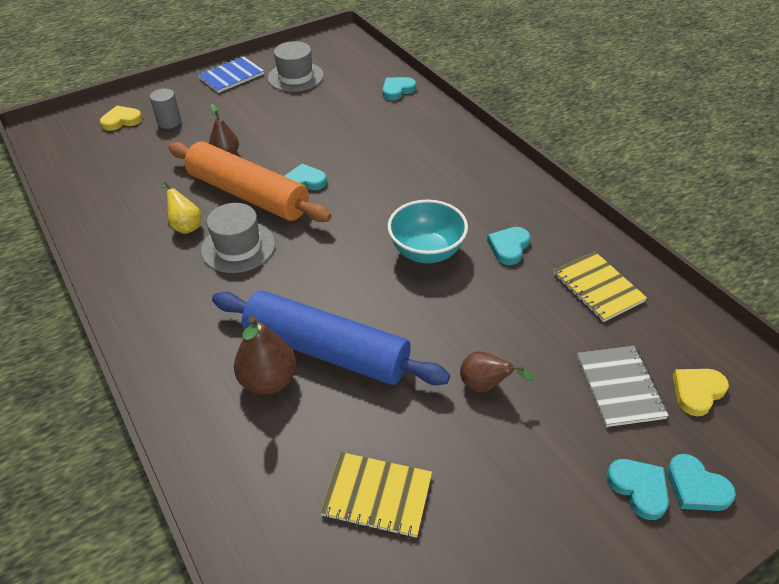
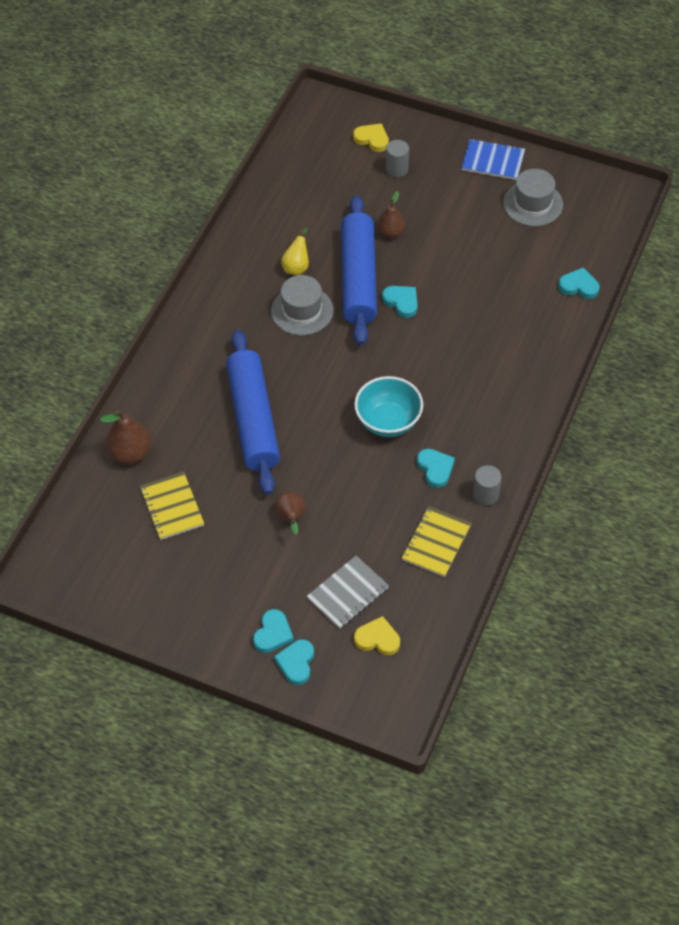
camera: 55 degrees right, 10 degrees up
orange rolling pin [168,142,332,222] -> blue rolling pin [341,195,377,345]
brown pear [234,316,296,395] -> brown pear moved to [100,410,151,464]
turquoise heart [487,227,530,265] -> turquoise heart turned 75 degrees clockwise [417,449,455,488]
none -> grey cylinder [473,465,502,505]

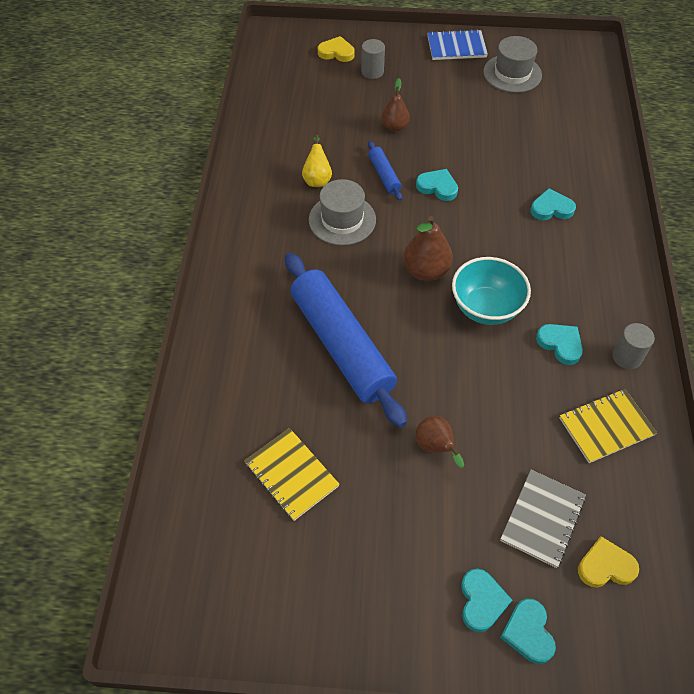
camera: 20 degrees left, 0 degrees up
brown pear [100,410,151,464] -> brown pear moved to [403,216,453,281]
blue rolling pin [341,195,377,345] -> blue rolling pin [368,141,402,201], size x0.43
yellow notebook [402,506,471,577] -> yellow notebook turned 60 degrees clockwise [559,389,657,463]
turquoise heart [558,268,599,299] -> turquoise heart moved to [531,188,576,220]

